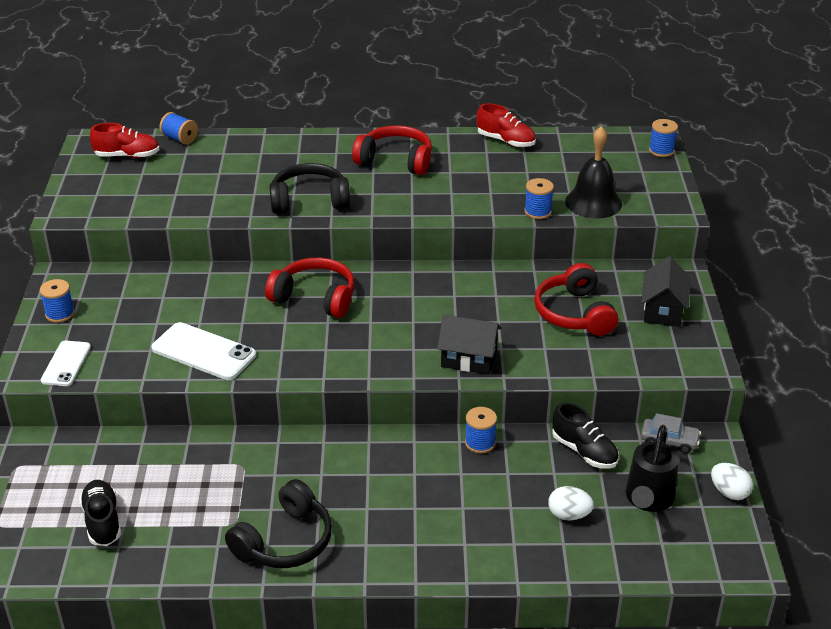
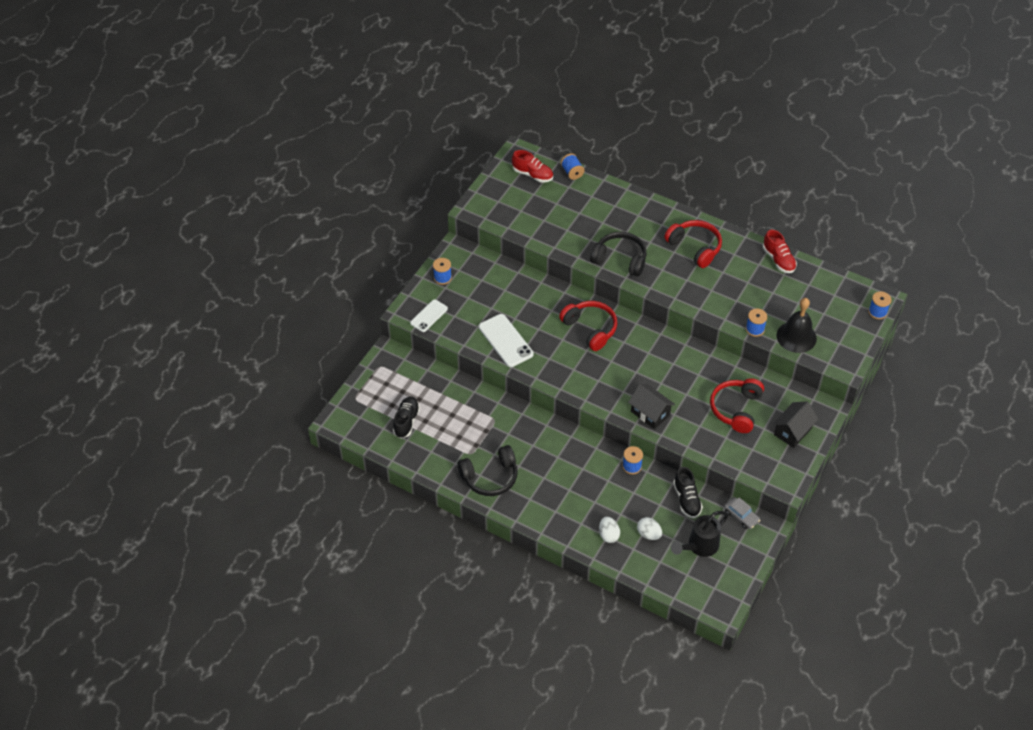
camera: 30 degrees right, 15 degrees up
white egg [711,463,753,500] -> white egg moved to [599,517,620,543]

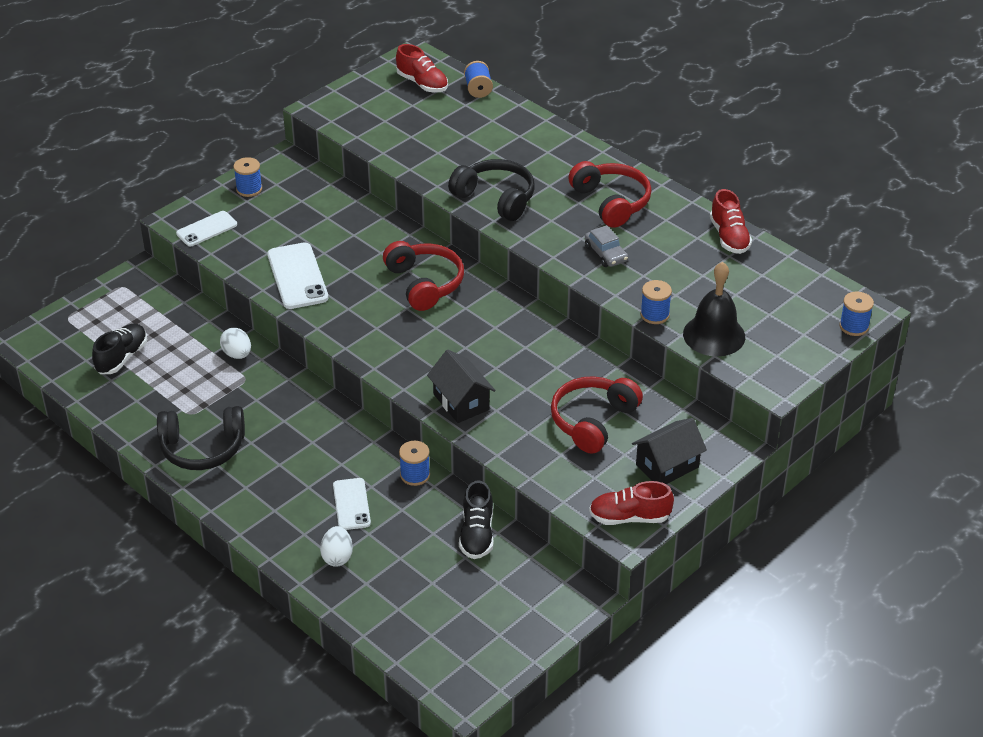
camera: 15 degrees right, 10 degrees down
white egg [637,517,662,540] -> white egg moved to [220,328,251,359]
black watering can [671,511,729,557] -> none
grey car [724,497,760,529] -> grey car moved to [585,225,628,267]
none -> white phone [333,478,371,530]
none -> red shoe [589,481,674,525]

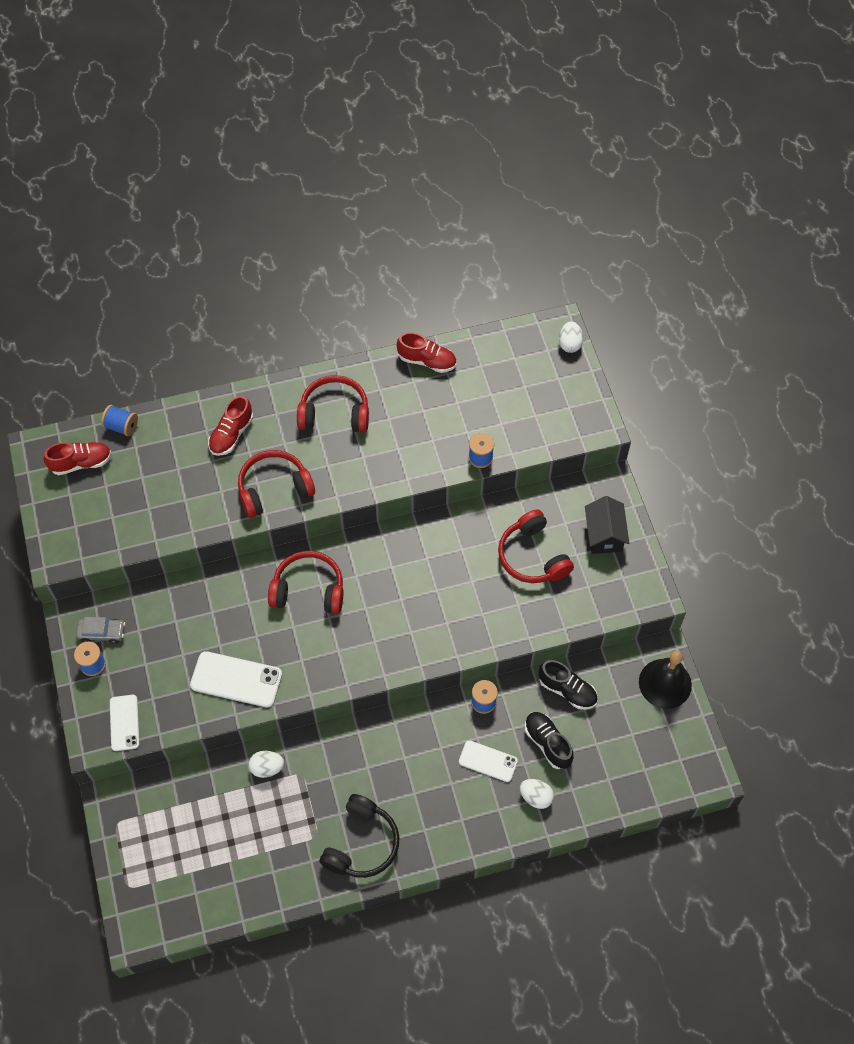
camera: 60 degrees left, 20 degrees up
black shoe [92,324,147,374] -> black shoe moved to [525,712,574,769]
black house [427,350,495,423] -> none
black headphones [448,159,535,221] -> red headphones [238,450,315,518]
grey car [585,225,628,267] -> grey car moved to [76,617,125,644]
red shoe [589,481,674,525] -> red shoe moved to [208,396,253,456]
black bell [683,262,745,357] -> black bell moved to [639,651,692,709]
blue spool [839,292,874,336] -> white egg [559,321,583,353]

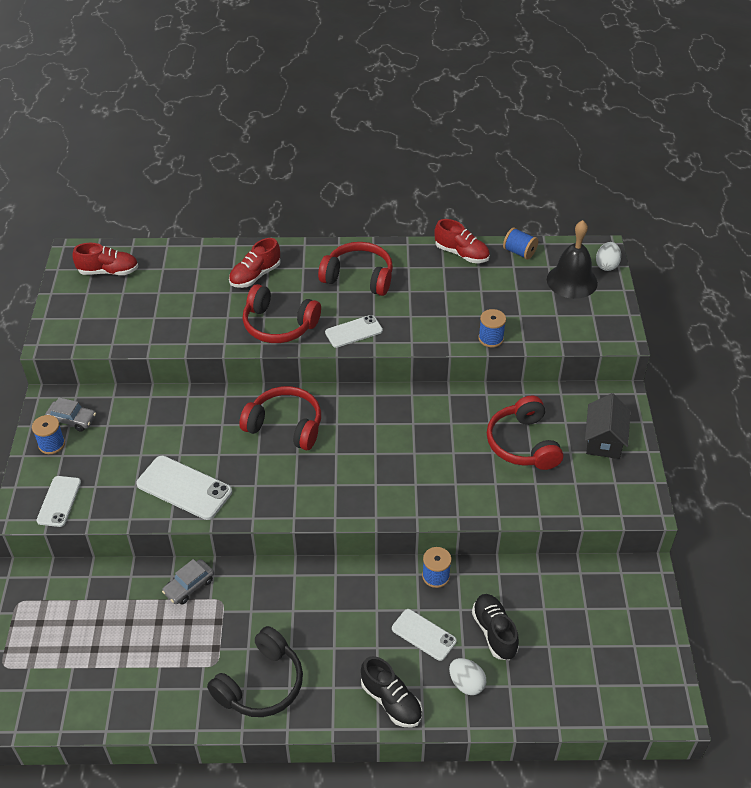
camera: 15 degrees right, 15 degrees down
blue spool [101,405,138,436] -> blue spool moved to [503,228,538,260]
red headphones [238,450,315,518] -> red headphones turned 150 degrees counterclockwise [243,284,321,343]
white egg [249,751,284,778] -> grey car [162,559,214,605]
black shoe [539,660,598,710] -> black shoe moved to [361,656,423,728]
black bell [639,651,692,709] -> black bell moved to [547,220,598,299]
none -> white phone [325,315,383,348]

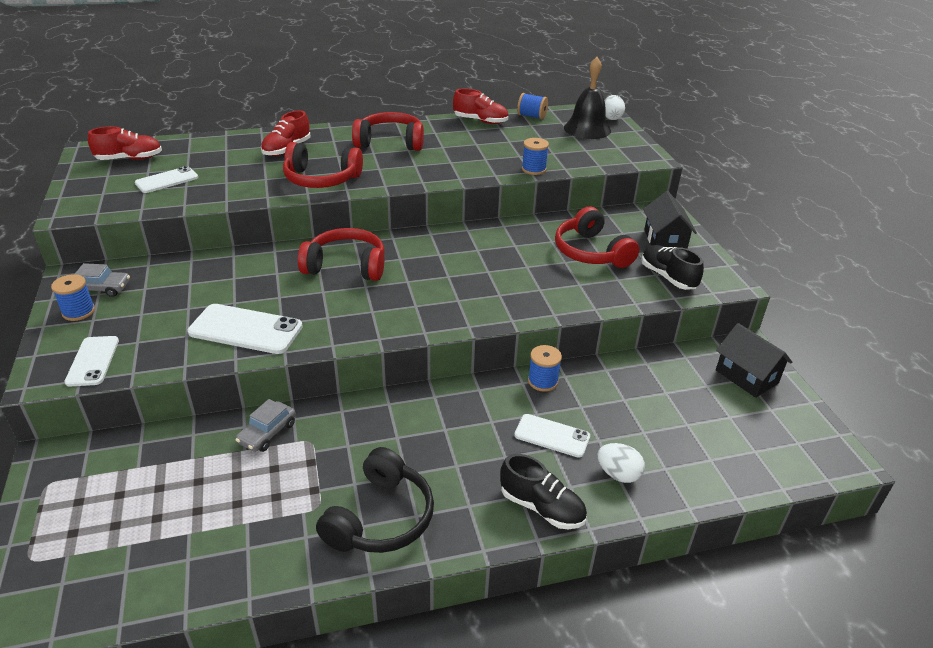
camera: 15 degrees left, 10 degrees down
white phone [325,315,383,348] -> white phone moved to [135,166,198,193]
black shoe [472,594,519,660] -> black shoe moved to [641,245,704,290]
none -> black house [716,323,792,398]

